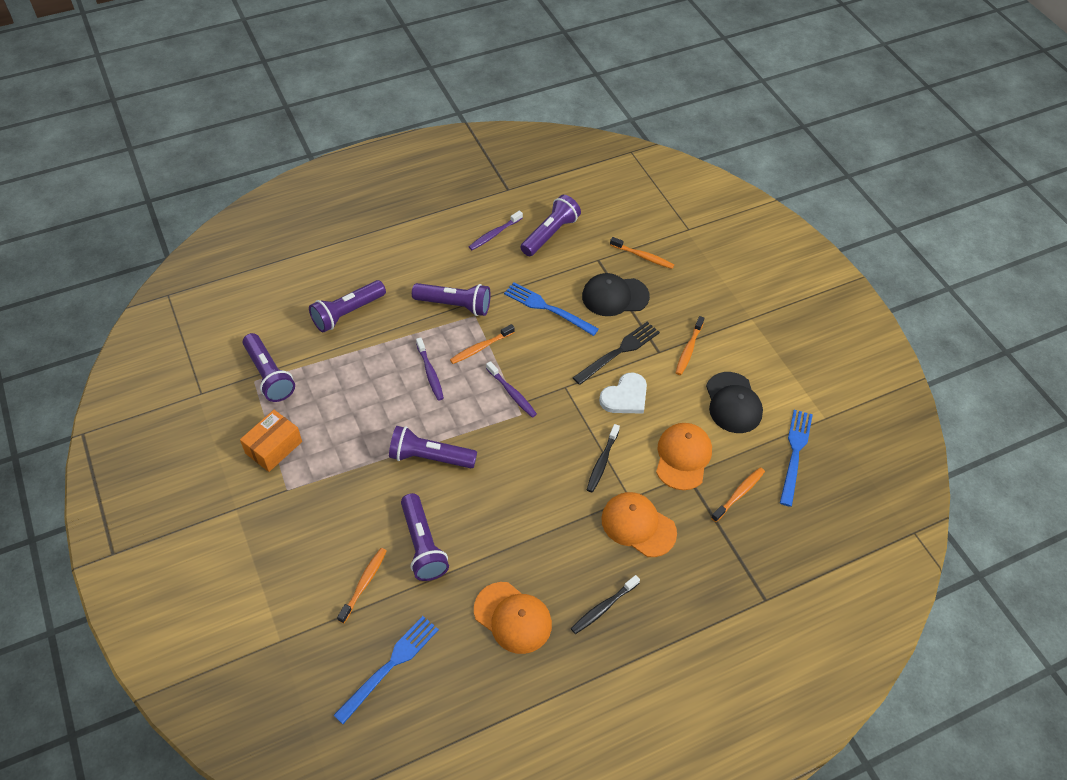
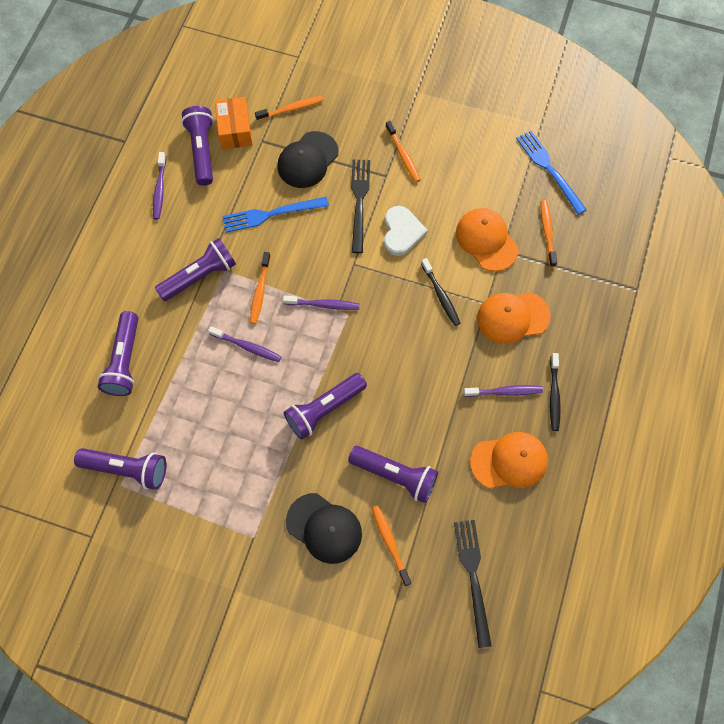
camera: 45 degrees left, 15 degrees up
orange box [240,410,302,472] -> orange box moved to [215,97,253,149]
blue fork [333,616,439,724] -> black fork [454,520,492,648]
black cap [706,372,763,433] -> black cap moved to [286,493,362,564]
none -> purple toothbrush [464,385,543,397]

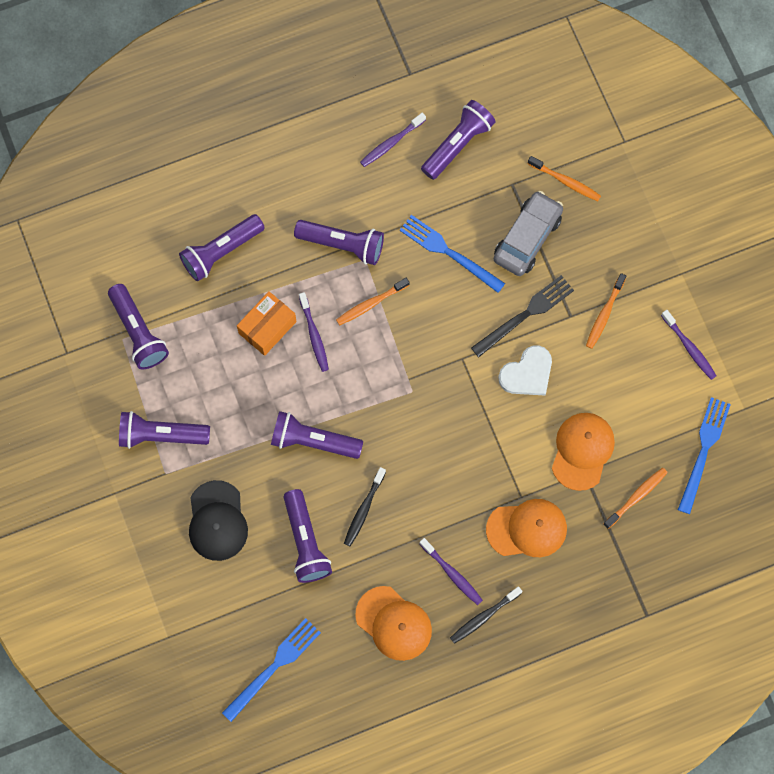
camera: 50 degrees right, 5 degrees up
orange box [215,97,253,149] -> orange box moved to [237,291,297,356]
black cap [278,131,339,188] -> grey car [494,191,563,276]
purple toothbrush [283,295,360,310] -> purple toothbrush moved to [661,310,717,380]
orange toothbrush [372,505,411,586] -> none
black toothbrush [421,258,460,326] -> black toothbrush moved to [344,467,386,546]
black fork [454,520,492,648] -> blue fork [222,618,321,722]
orange cap [477,292,551,344] -> orange cap turned 135 degrees clockwise [486,499,567,557]
none -> purple flashlight [119,411,210,449]

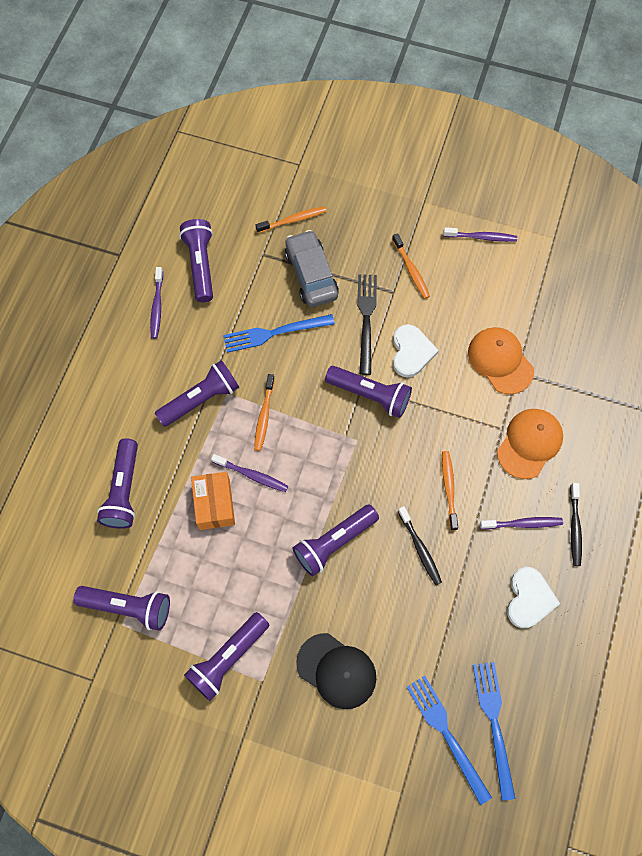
camera: 50 degrees left, 5 degrees down
purple flashlight [284,489,332,583] -> purple flashlight moved to [325,366,412,418]
orange cap [355,586,432,661] -> white heart [507,567,560,628]
orange toothbrush [604,468,668,529] -> orange toothbrush moved to [442,451,458,530]
blue fork [678,397,731,514] -> blue fork moved to [407,676,492,805]

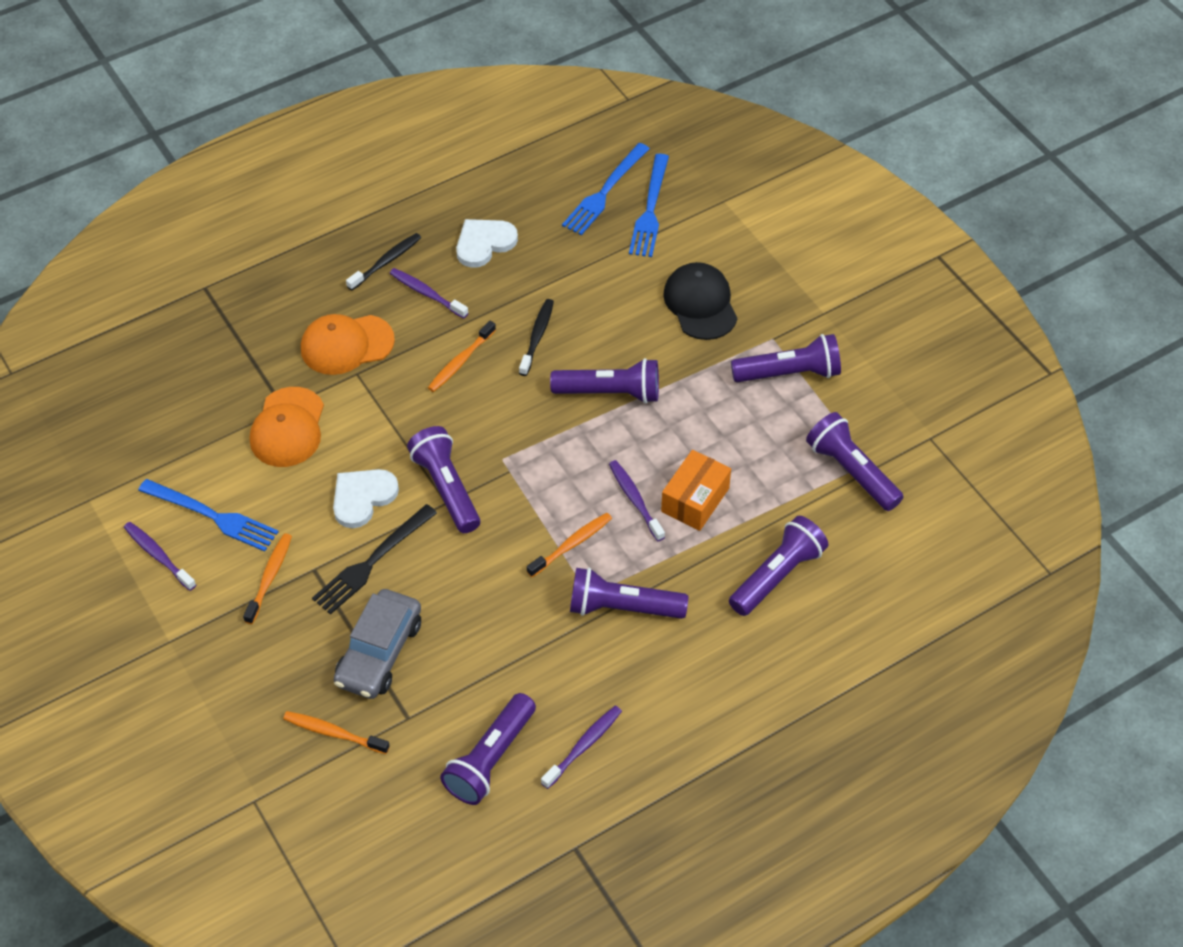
camera: 140 degrees left, 15 degrees down
blue fork [223,314,335,353] -> blue fork moved to [138,479,279,552]

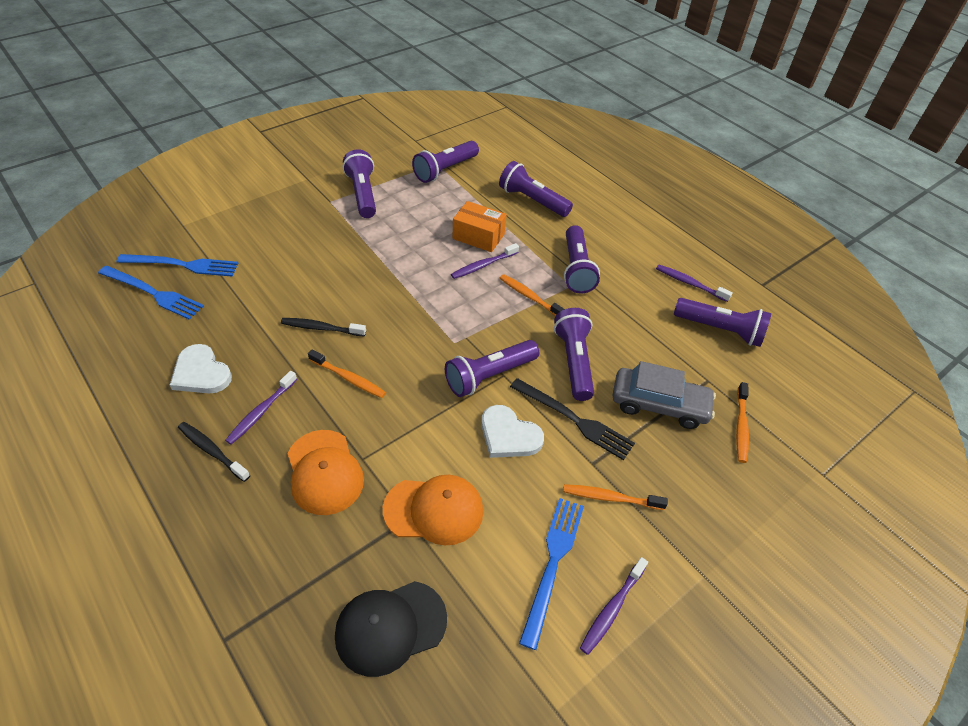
camera: 100 degrees left, 5 degrees down
purple flashlight [550,358,659,404] -> purple flashlight moved to [554,308,594,401]
black cap [663,262,737,340] -> black cap moved to [335,581,447,677]

